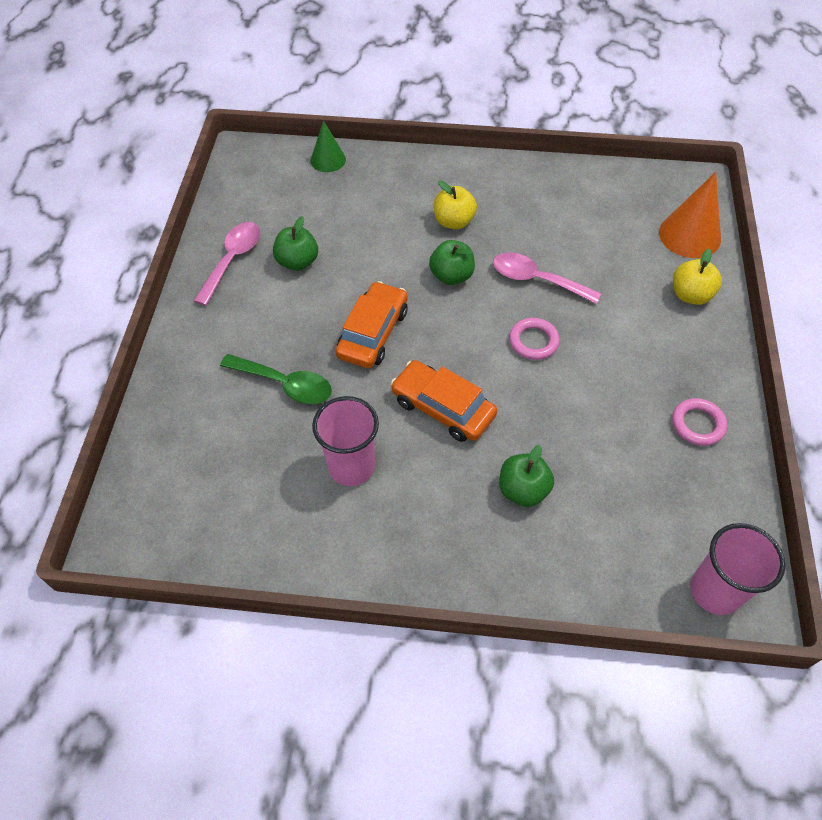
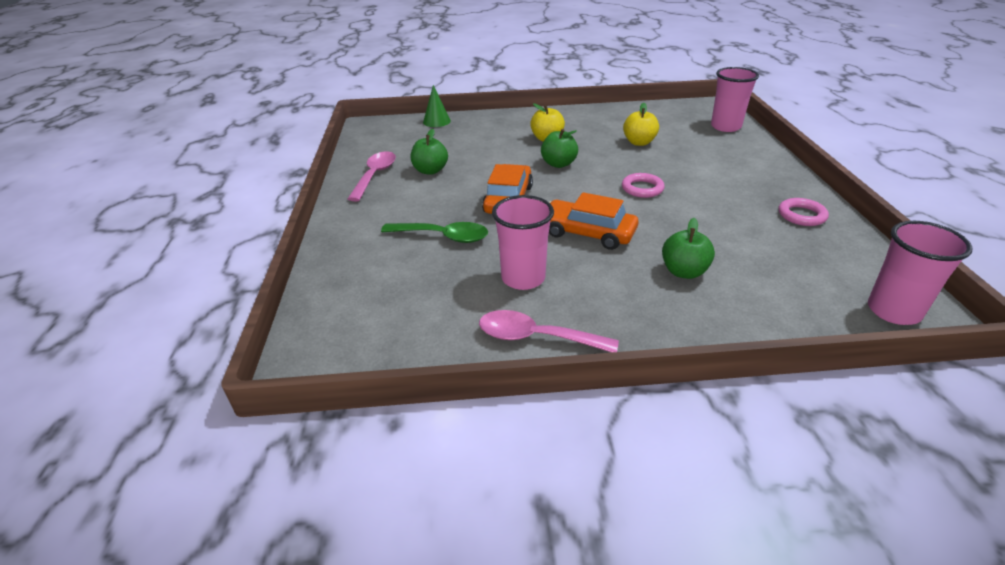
camera: 10 degrees left, 20 degrees down
pink spoon [493,252,601,304] -> pink spoon moved to [479,310,619,352]
orange cone [659,172,721,258] -> pink cup [711,67,759,132]
yellow apple [673,249,722,305] -> yellow apple moved to [623,103,659,146]

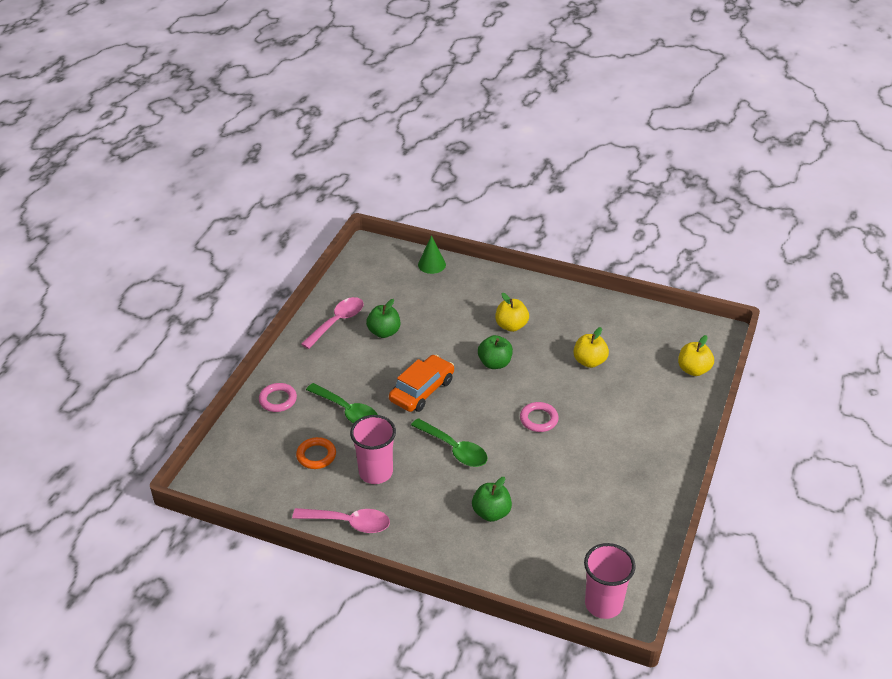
camera: 25 degrees right, 5 degrees up
pink spoon [479,310,619,352] -> pink spoon turned 150 degrees clockwise [292,508,390,533]
orange car [549,192,639,250] -> green spoon [411,418,488,467]
pink cup [711,67,759,132] -> yellow apple [678,335,714,376]
pink ring [779,198,829,226] -> pink ring moved to [259,383,297,412]
none -> orange ring [296,437,336,469]

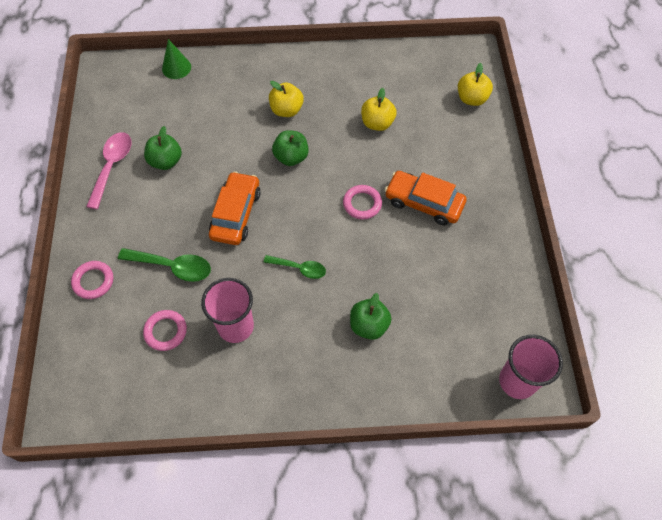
camera: 25 degrees left, 20 degrees up
pink spoon [292,508,390,533] -> none
orange ring [296,437,336,469] -> pink ring [143,310,187,351]
green spoon [411,418,488,467] -> green spoon [264,255,326,279], size x0.66
none -> orange car [385,171,467,225]

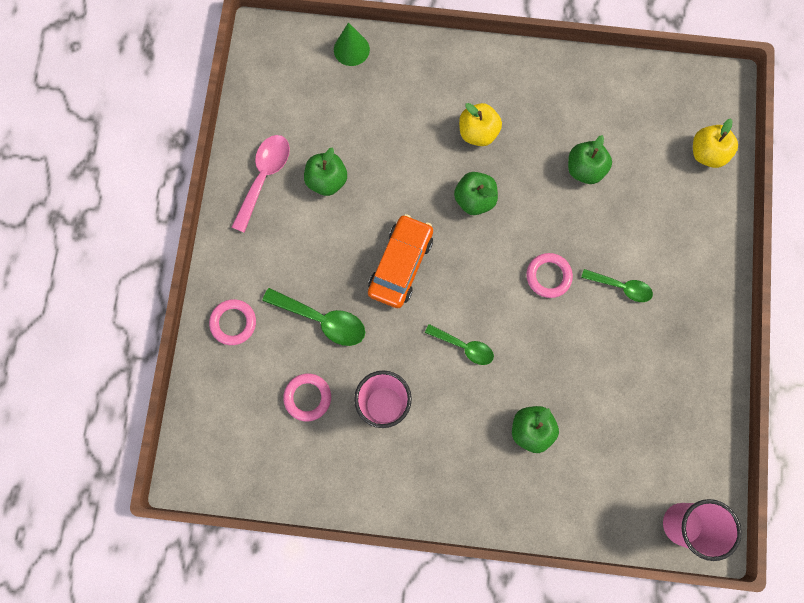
camera: 10 degrees right, 15 degrees up
yellow apple [361,88,397,131] -> green apple [568,135,612,184]
orange car [385,171,467,225] -> green spoon [581,269,653,302]

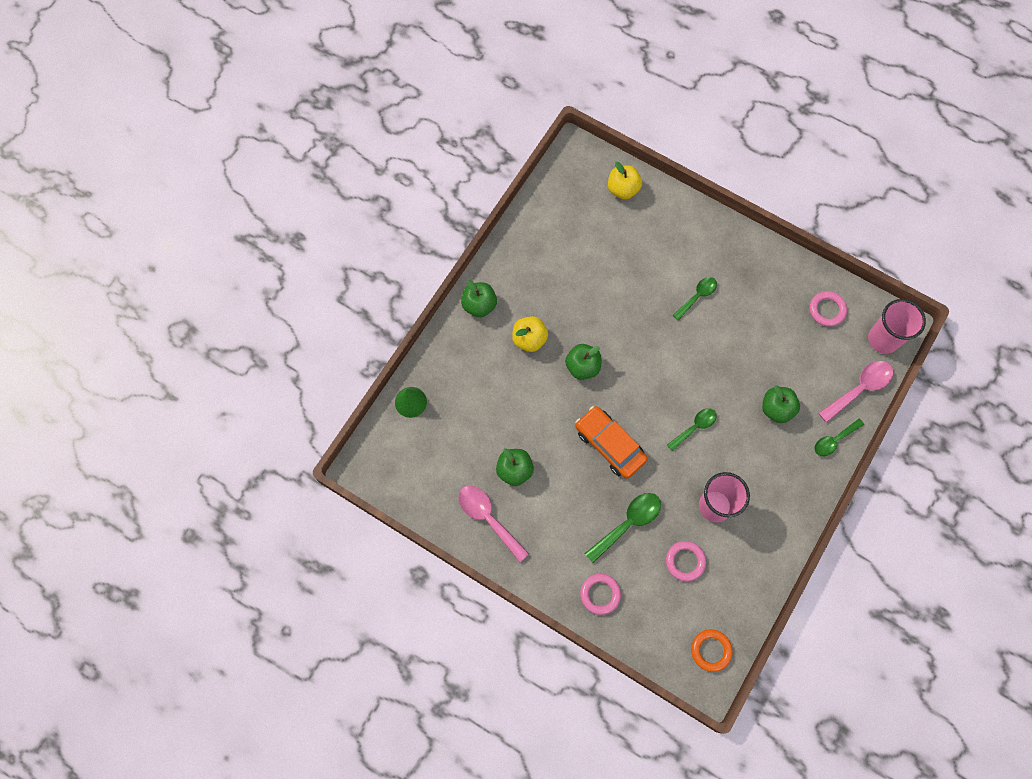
camera: 65 degrees left, 5 degrees down
pink ring [526,253,573,298] -> pink ring moved to [810,291,847,327]
green apple [568,135,612,184] -> green apple moved to [461,280,497,317]
none -> orange ring [691,629,733,672]
none -> green spoon [814,418,864,456]
none -> pink spoon [818,361,893,423]

